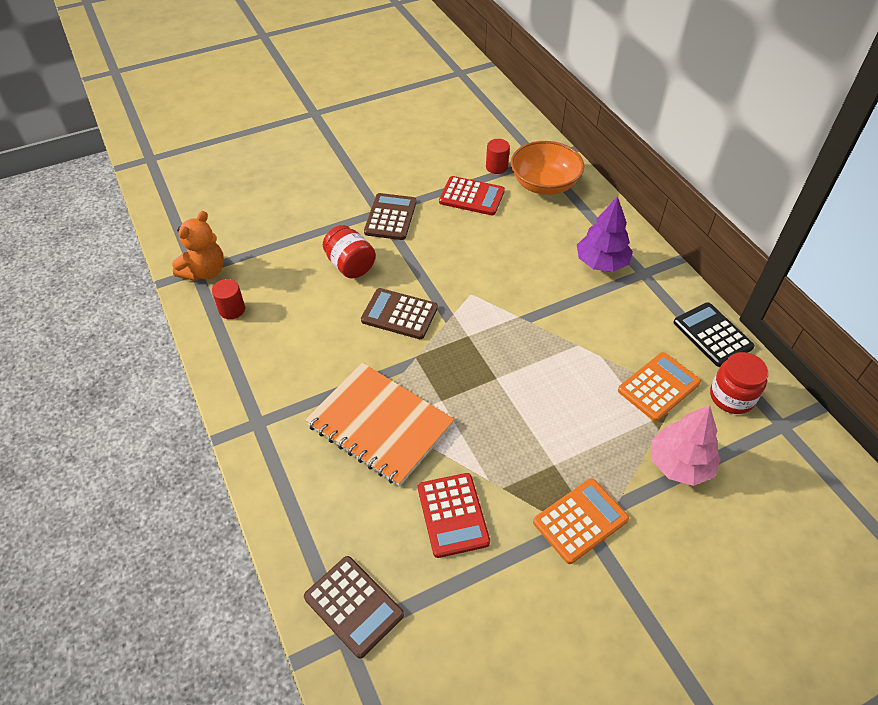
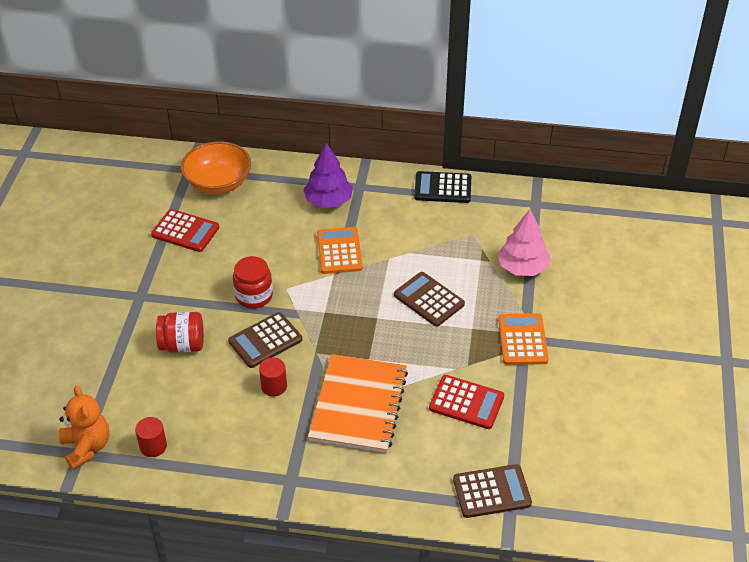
camera: 55 degrees left, 5 degrees down
orange notebook [305,363,455,486] -> orange notebook turned 60 degrees counterclockwise [308,354,408,453]
brown calculator [364,193,416,240] -> brown calculator moved to [394,272,465,327]
red calculator [439,176,505,215] -> red calculator turned 60 degrees clockwise [151,209,219,252]
red cylinder [486,139,510,174] -> red cylinder moved to [259,357,287,396]
orange calculator [618,352,701,421] -> orange calculator moved to [317,227,363,274]
red jar [710,352,769,414] -> red jar moved to [233,256,273,309]

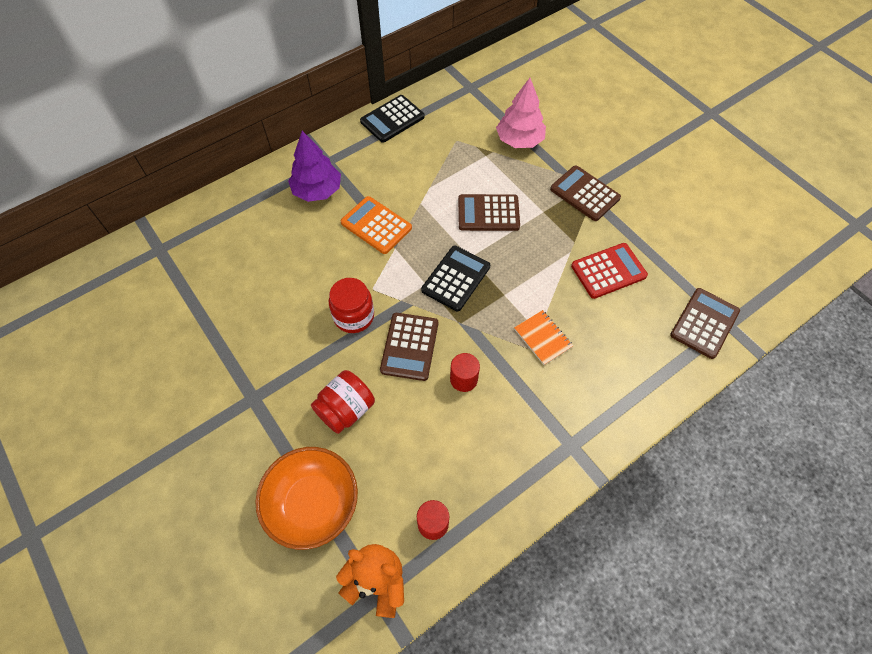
camera: 45 degrees left, 15 degrees up
red calculator [151,209,219,252] -> none
orange bowl [181,141,251,194] -> orange bowl moved to [255,447,358,550]
orange notebook [308,354,408,453] -> orange notebook [514,310,573,365], size x0.45
orange calculator [498,313,548,365] -> brown calculator [550,165,621,221]
none -> black calculator [421,245,490,311]

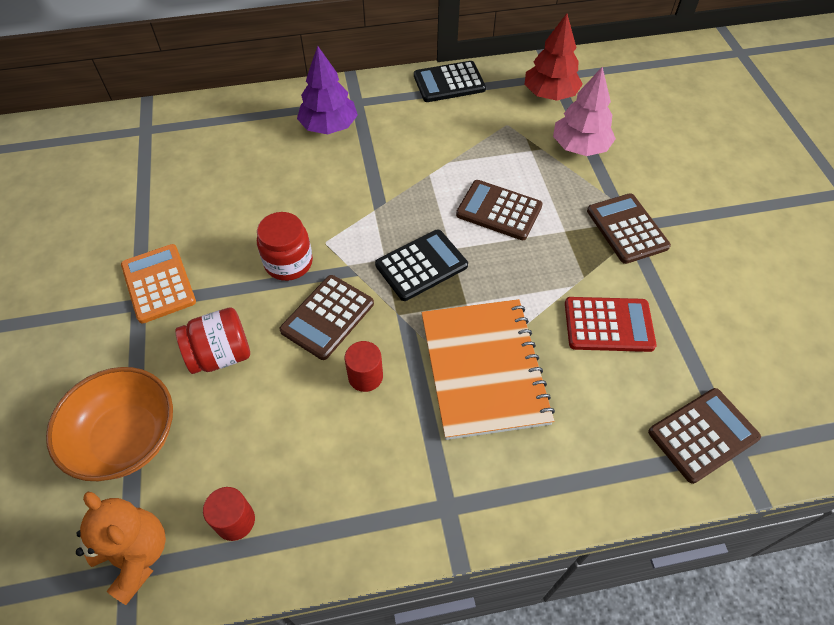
camera: 25 degrees right, 5 degrees down
orange calculator [341,196,412,254] -> orange calculator moved to [121,244,196,324]
orange notebook [514,310,573,365] -> orange notebook [421,299,555,440], size x2.21
none -> red tree [525,13,583,101]

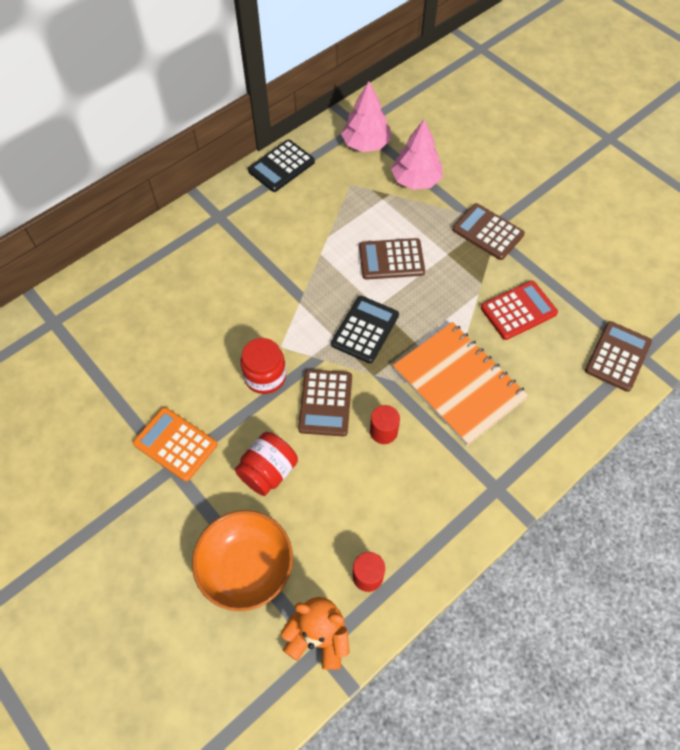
camera: 30 degrees left, 5 degrees up
purple tree [297,46,358,134] -> none
red tree [525,13,583,101] -> pink tree [341,81,391,152]

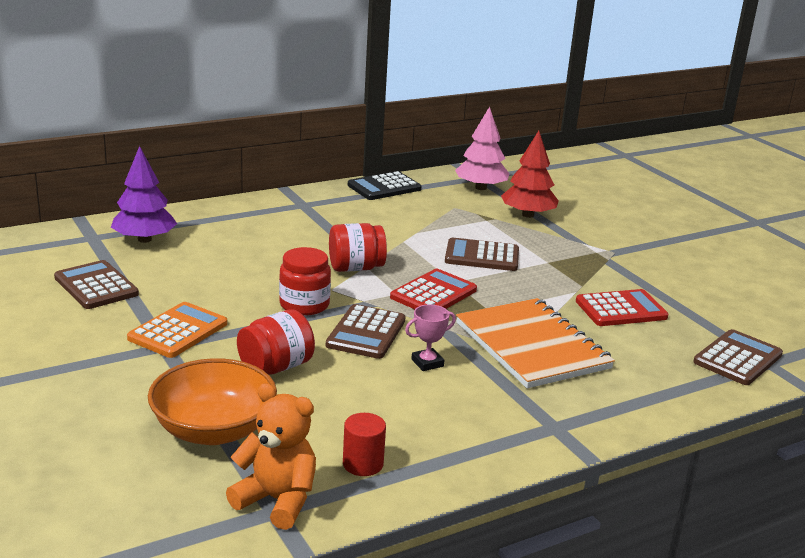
camera: 10 degrees right, 35 degrees down
orange calculator [133,407,217,481] -> orange calculator turned 75 degrees clockwise [127,302,227,358]
black calculator [331,296,399,363] -> red calculator [390,269,477,309]
red cylinder [370,405,400,444] -> pink trophy [405,304,456,371]
pink tree [391,119,442,190] -> red tree [501,131,559,218]
brown calculator [452,203,525,260] -> brown calculator moved to [54,260,139,309]
none -> purple tree [111,146,177,243]
none -> red jar [329,223,387,272]

